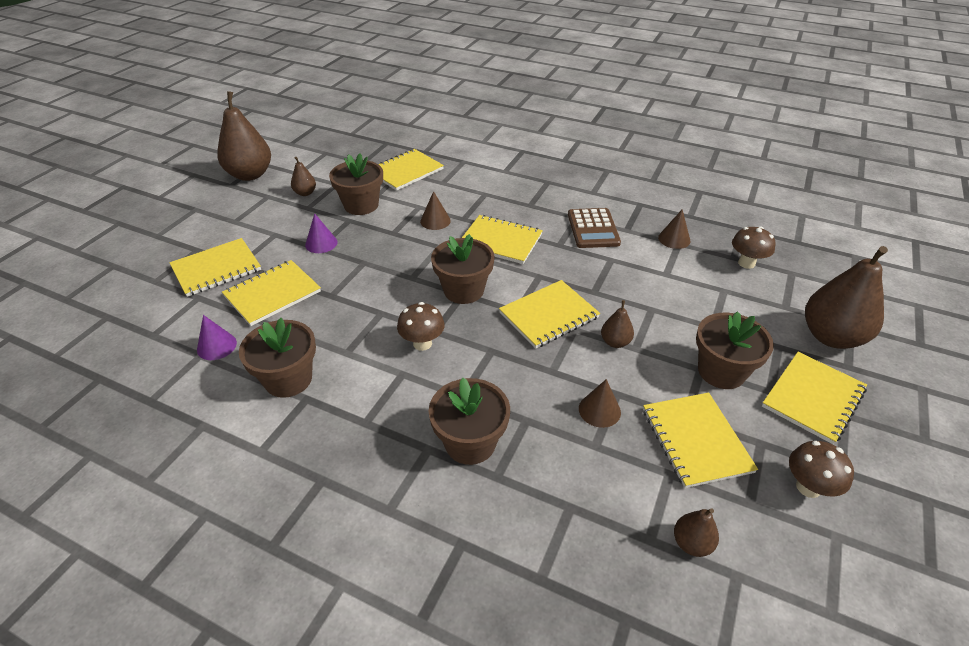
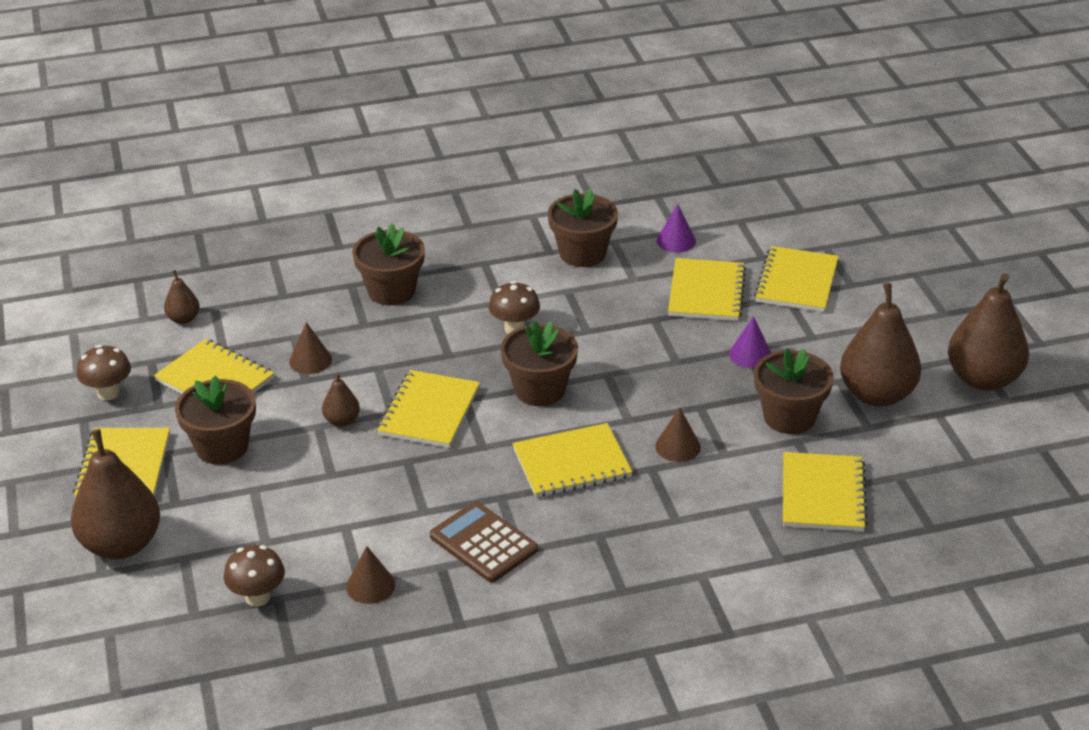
camera: 140 degrees right, 5 degrees down
brown pear [291,157,316,196] -> brown pear [840,283,921,407], size x2.14

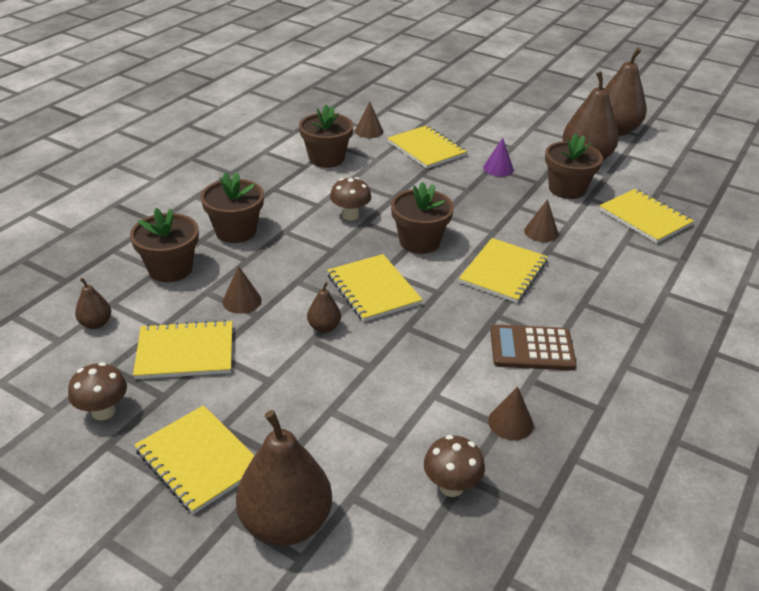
camera: 45 degrees left, 0 degrees up
brown flower pot [175,376,256,464] -> brown flower pot moved to [130,208,199,282]
purple cone [657,204,696,253] -> brown cone [355,102,383,138]
yellow notebook [754,246,839,312] -> none

